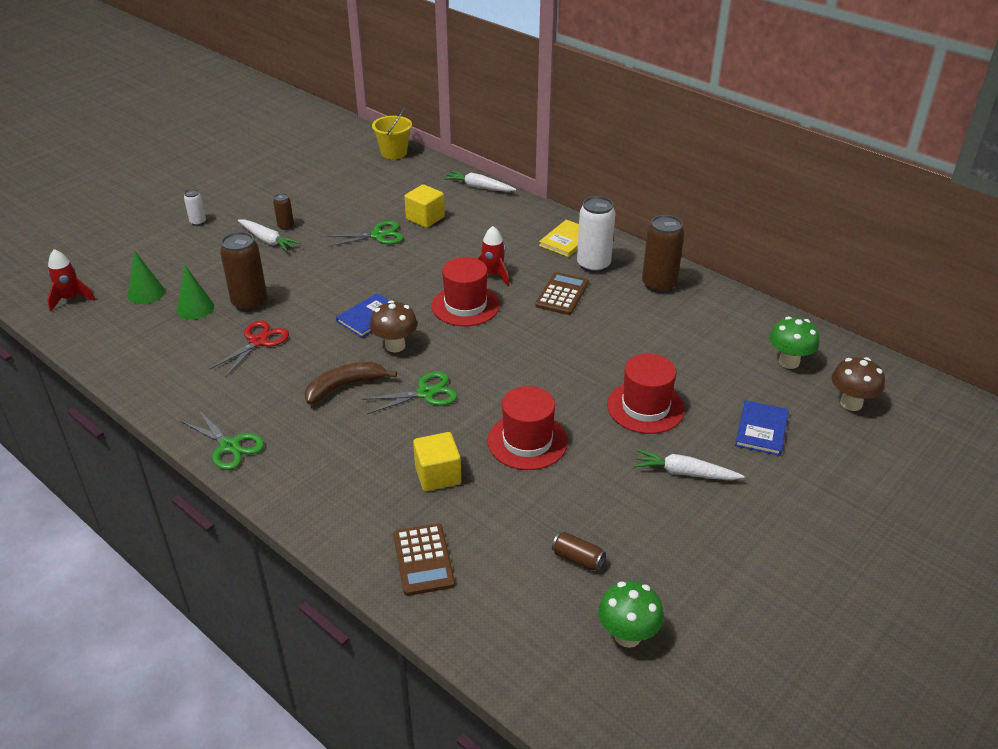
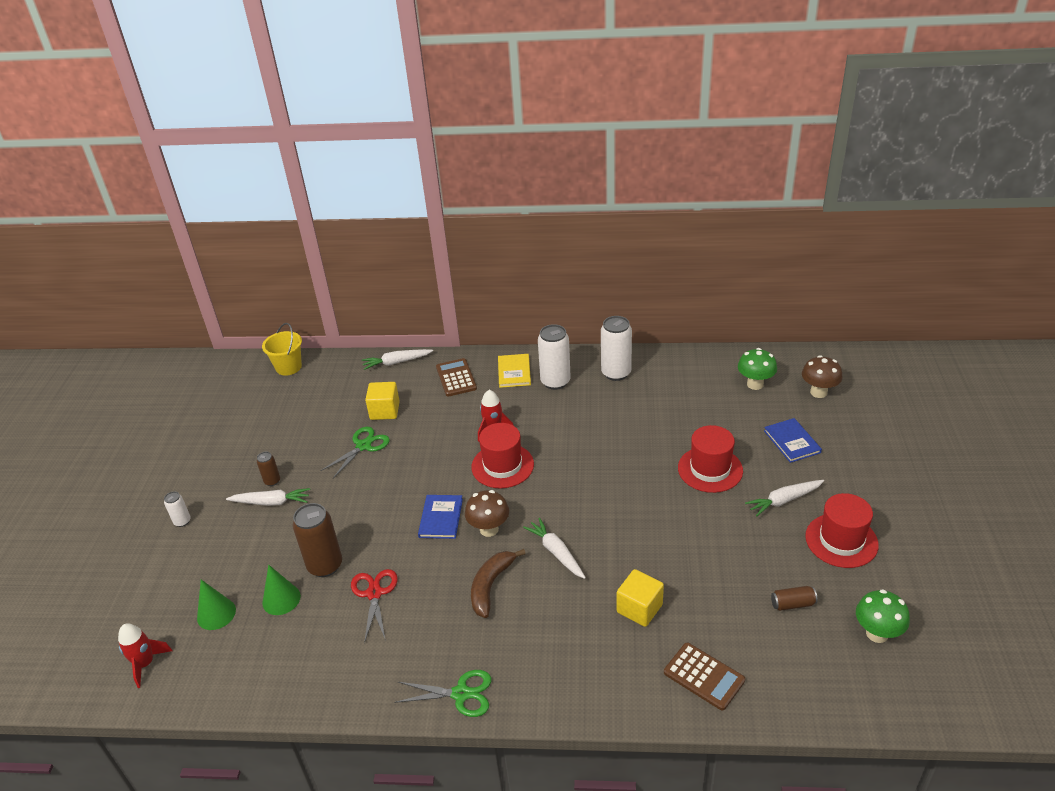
camera: 35 degrees left, 0 degrees up
green scissors [361,372,458,414] -> white carrot [523,518,586,579]
red hat [488,386,568,470] -> red hat moved to [805,493,879,568]
brown calculator [535,272,589,315] -> brown calculator moved to [436,358,477,397]
brown can [642,215,684,293] -> white can [601,316,632,381]

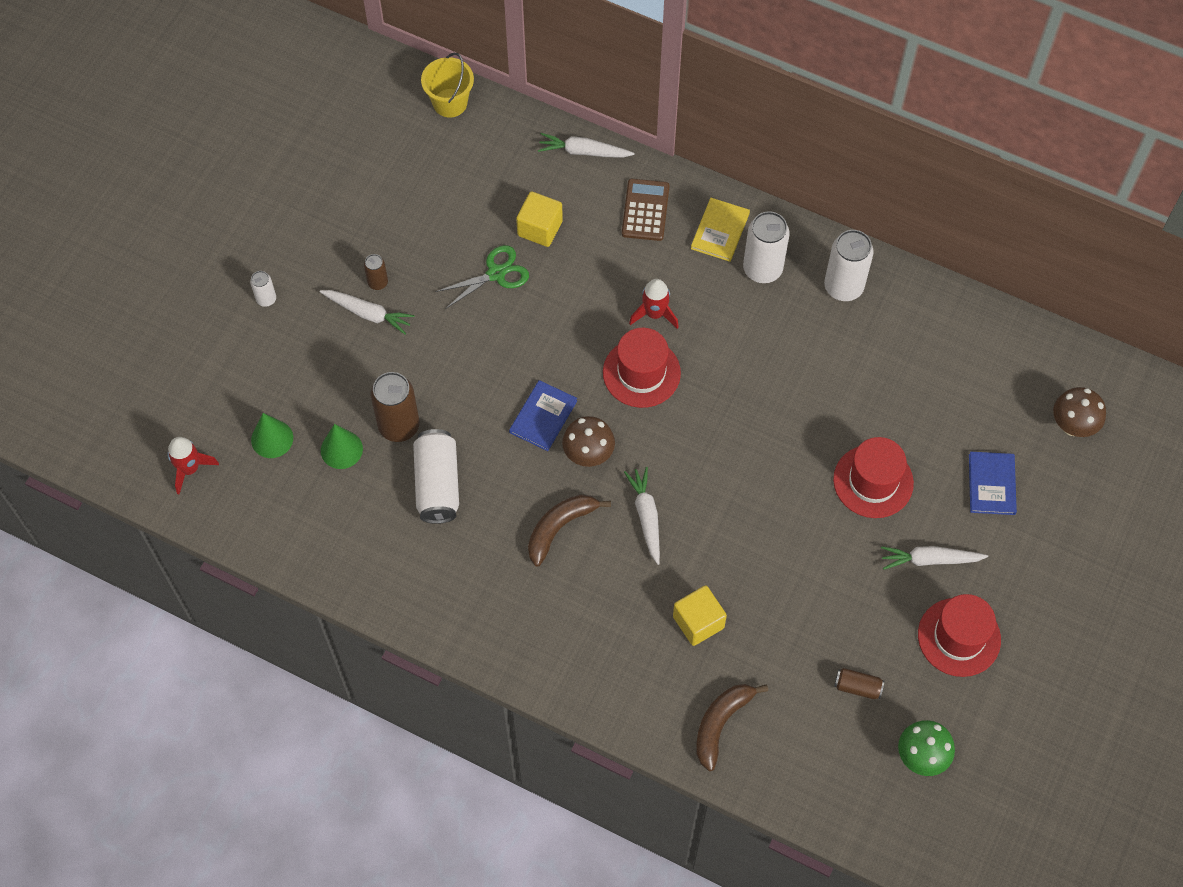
camera: 20 degrees right, 25 degrees up
red scissors [351,569,398,643] -> white can [413,429,459,524]
green scissors [394,670,492,717] -> none
brown calculator [664,643,745,711] -> brown banana [696,684,768,771]
green mushroom [738,348,777,390] -> none

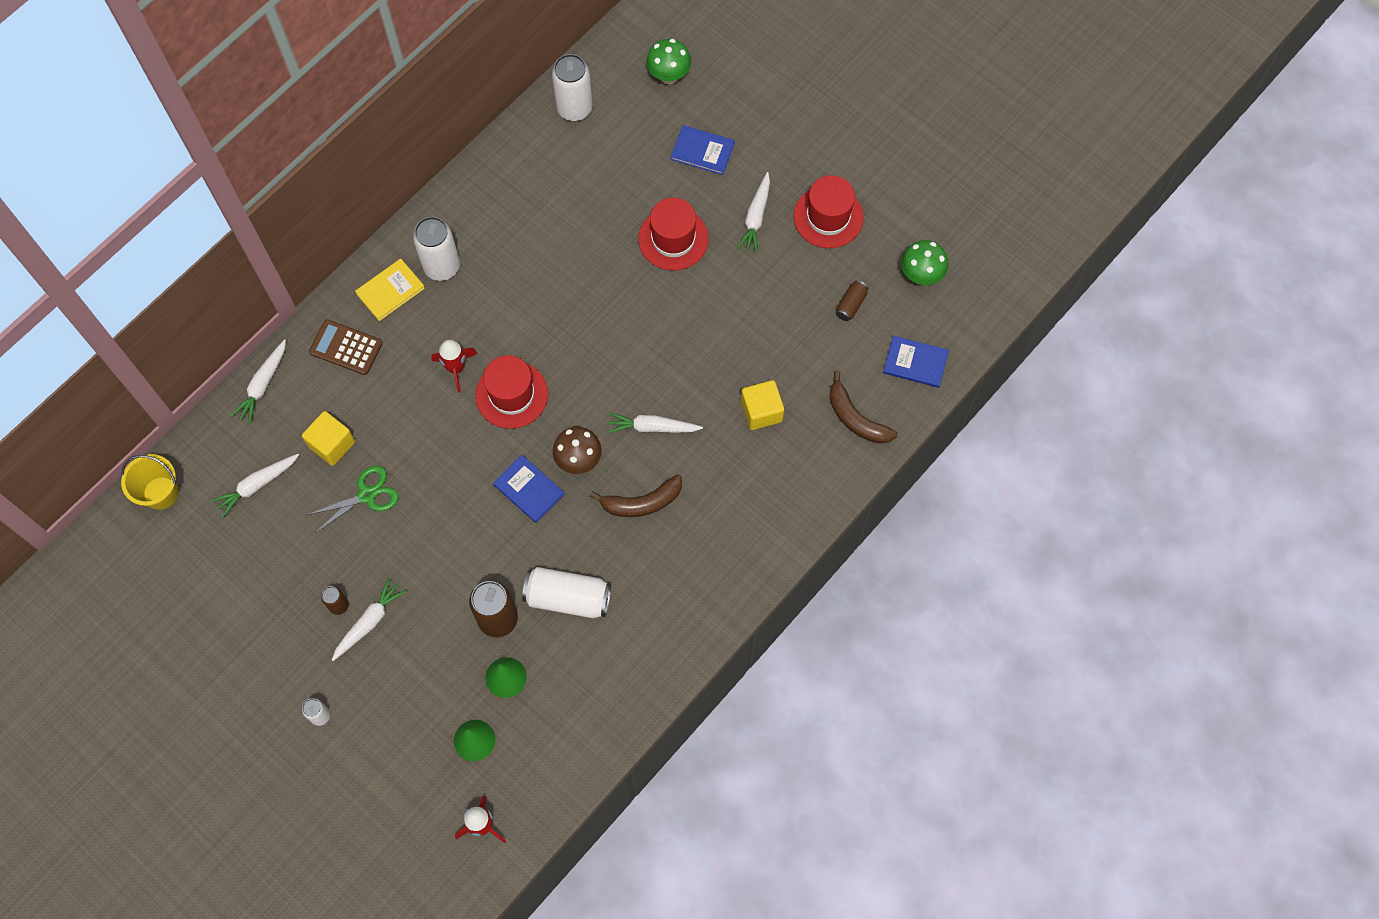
camera: 75 degrees left, 5 degrees up
green scissors [435,245,529,309] -> green scissors turned 75 degrees clockwise [307,466,399,533]
brown banana [528,495,611,566] -> brown banana turned 75 degrees counterclockwise [590,474,682,517]
yellow book [691,198,750,262] -> yellow book turned 75 degrees counterclockwise [355,259,425,321]
white can [824,230,874,301] -> white can moved to [552,54,593,121]
brown mushroom [1053,387,1106,437] -> green mushroom [646,39,691,84]
none -> white carrot [211,454,299,517]
none -> blue book [883,335,949,388]

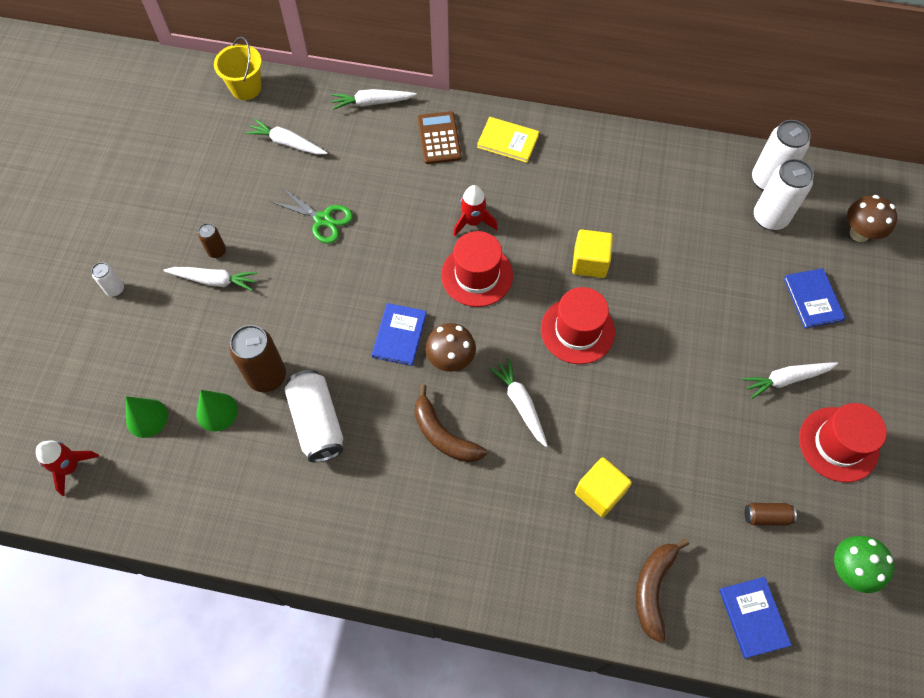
camera: 60 degrees right, 5 degrees down
yellow cube [302,411,355,466] -> yellow cube moved to [572,229,613,278]
white can [413,217,460,281] -> white can moved to [754,159,814,230]
red hat [638,198,709,270] -> red hat moved to [541,287,615,364]
green mushroom [646,39,691,84] -> brown mushroom [847,195,897,242]

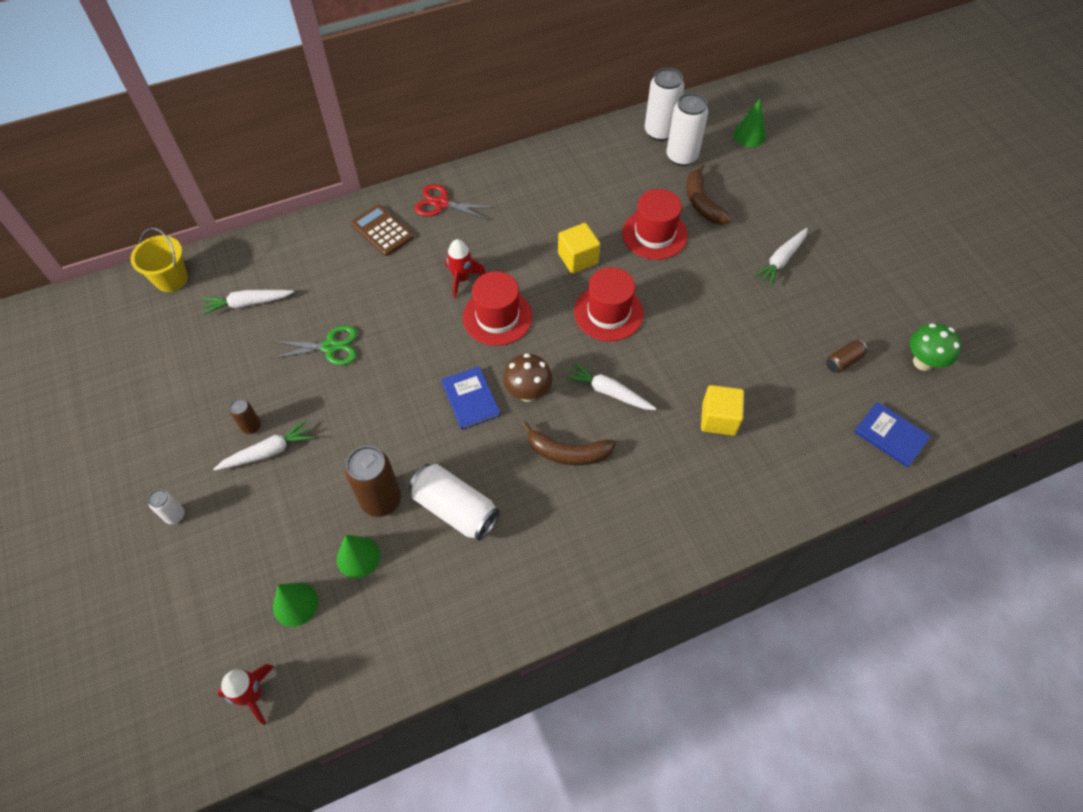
camera: 35 degrees left, 5 degrees down
white carrot [331,89,417,110] -> none
yellow book [477,117,539,163] -> red scissors [414,184,495,220]
brown banana [636,538,689,643] -> brown banana moved to [686,163,732,225]
blue book [784,268,845,329] -> none
red hat [799,403,887,482] -> red hat moved to [622,189,688,260]
brown mushroom [847,195,897,242] -> green cone [734,99,766,147]

